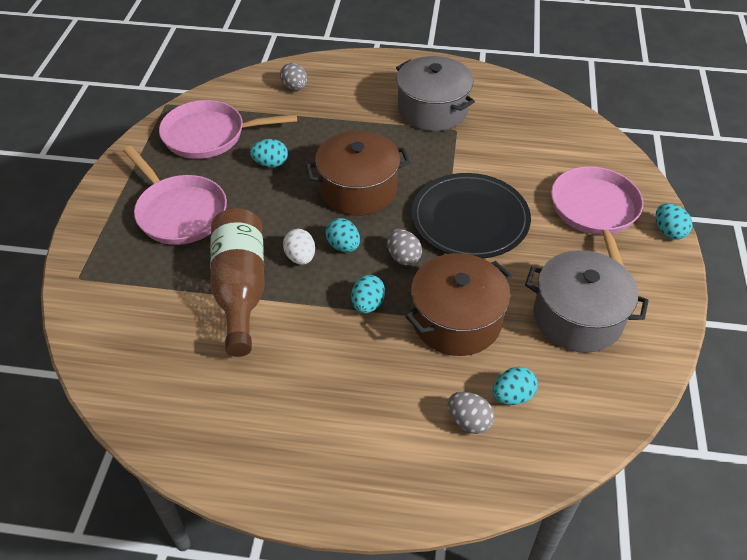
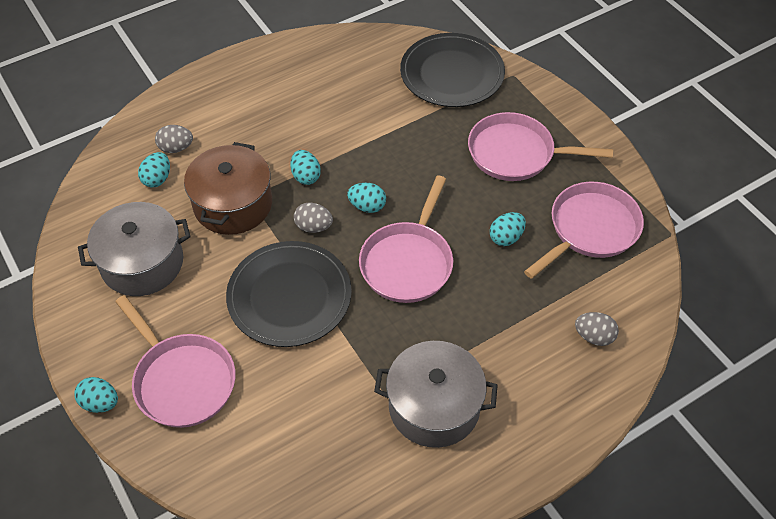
camera: 140 degrees right, 5 degrees up
brown bottle [210,208,265,357] -> none
white egg [283,229,315,265] -> none
brown pot [305,131,410,216] -> pink pan [359,175,453,303]
none -> black plate [400,33,505,107]

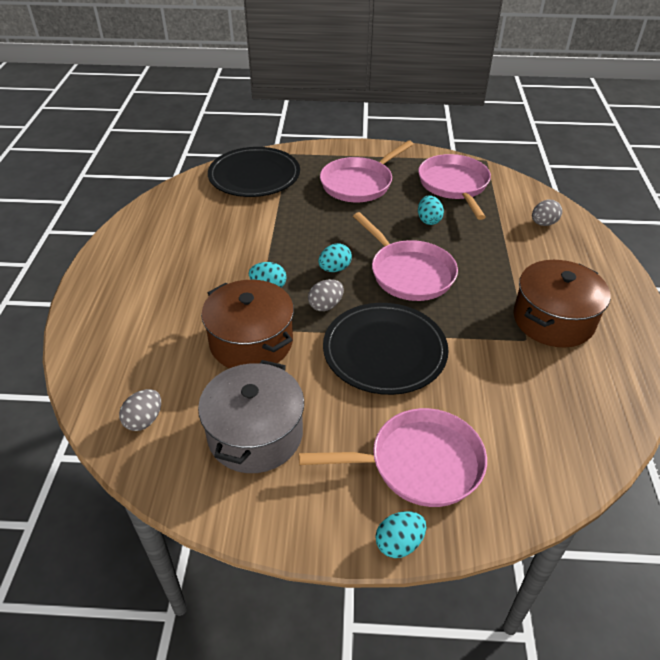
camera: 55 degrees left, 10 degrees down
turquoise egg [138,152,170,188] -> none
grey egg [155,125,193,153] -> grey egg moved to [119,389,161,431]
grey pot [374,341,498,448] -> brown pot [513,260,611,348]

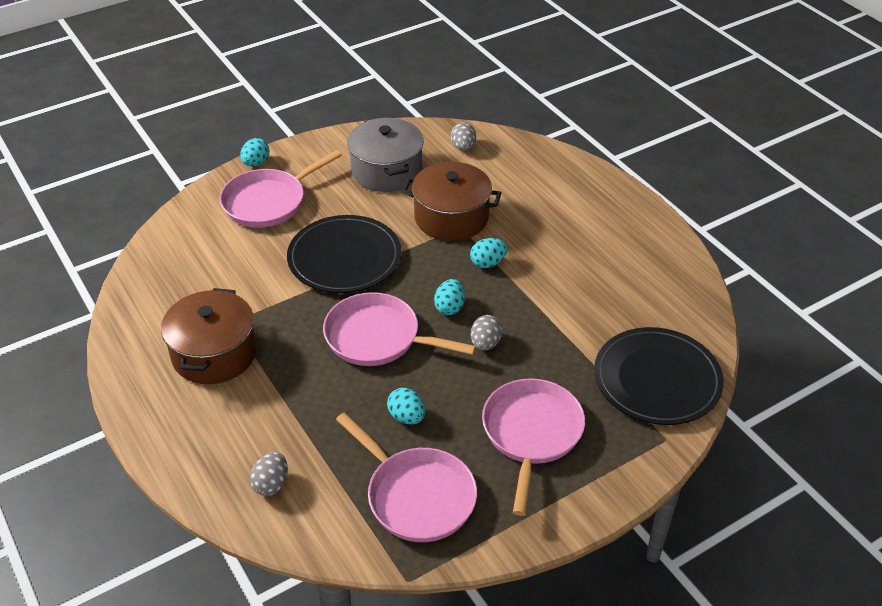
camera: 145 degrees right, 0 degrees up
grey egg [308,279,344,311] -> grey egg moved to [471,315,502,351]

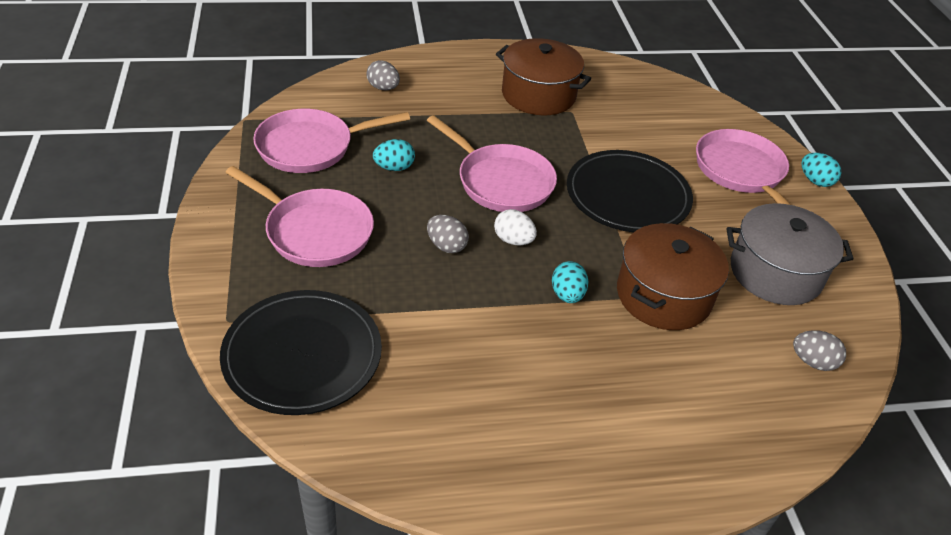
camera: 110 degrees right, 0 degrees up
pink pan [323,292,476,366] -> pink pan turned 90 degrees clockwise [427,115,557,212]
turquoise egg [434,279,465,315] -> white egg [494,209,537,246]

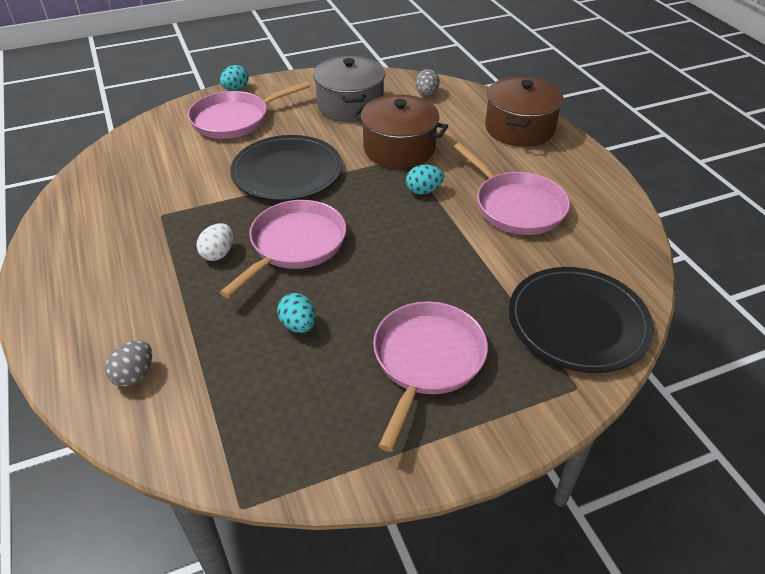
camera: 100 degrees left, 0 degrees up
pink pan [253,109,410,173] -> pink pan moved to [454,143,570,235]
grey egg [427,215,469,253] -> none
white egg [494,209,537,246] -> white egg moved to [197,223,233,261]
brown pot [496,38,591,115] -> brown pot moved to [485,76,564,147]

